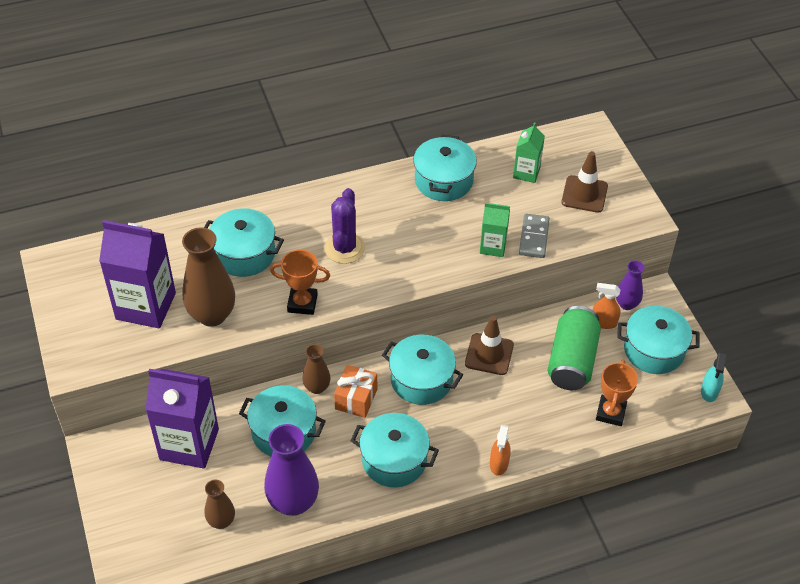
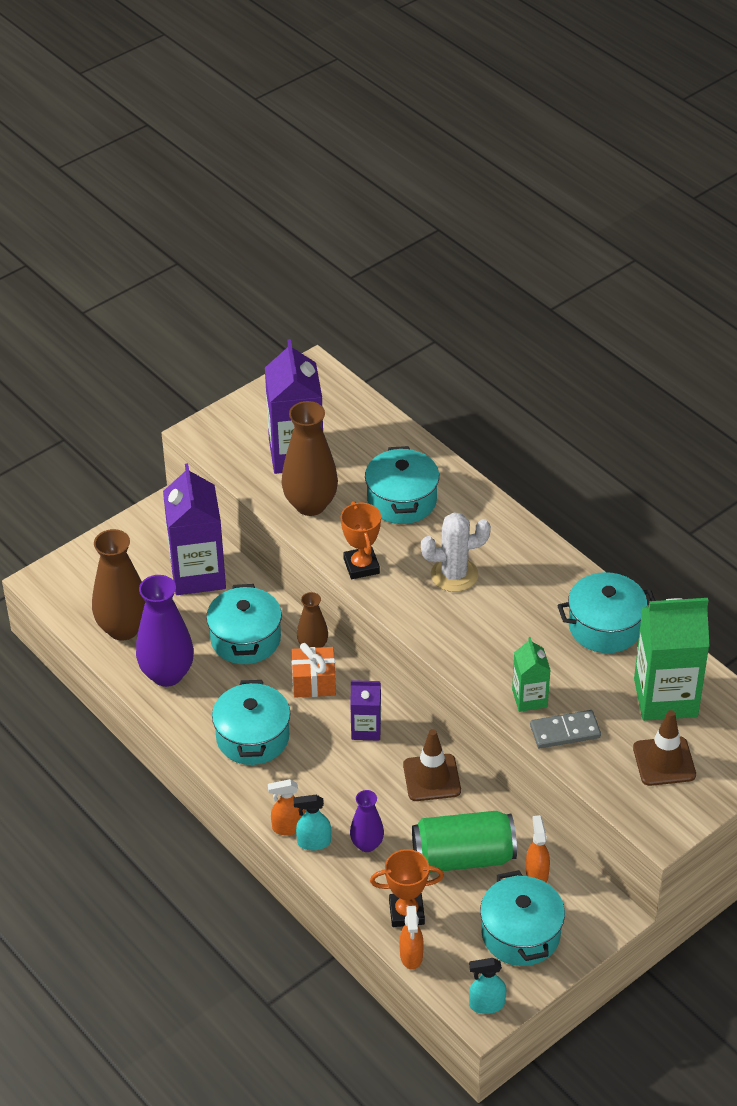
camera: 70 degrees right, 5 degrees down
brown vase [205,479,235,529] -> brown vase [92,529,145,640], size x1.80
purple cactus [324,188,365,264] -> white cactus [421,512,491,592]
turquoise pot [382,335,463,405] -> purple carton [350,680,381,741]
green carton [513,122,545,183] -> green carton [634,598,710,721], size x1.88
purple vase [616,261,645,310] -> purple vase moved to [350,790,384,852]
none -> turquoise spray bottle [293,795,331,850]
none -> orange spray bottle [400,906,424,970]

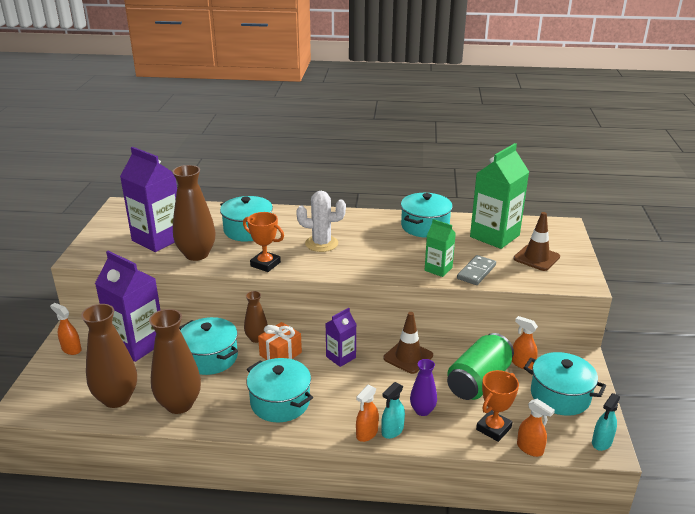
camera: 45 degrees left, 15 degrees down
purple vase [136,575,194,687] -> brown vase [149,309,201,414]
white cactus [421,512,491,592] -> white cactus turned 60 degrees clockwise [296,191,346,252]
none -> orange spray bottle [50,303,82,355]

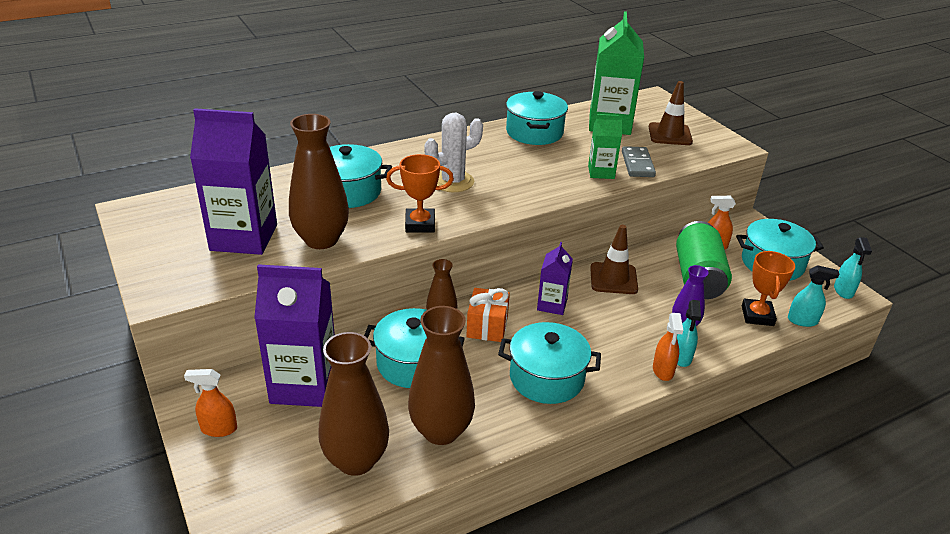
camera: 35 degrees left, 5 degrees up
orange spray bottle [517,399,555,457] -> turquoise spray bottle [788,265,839,327]

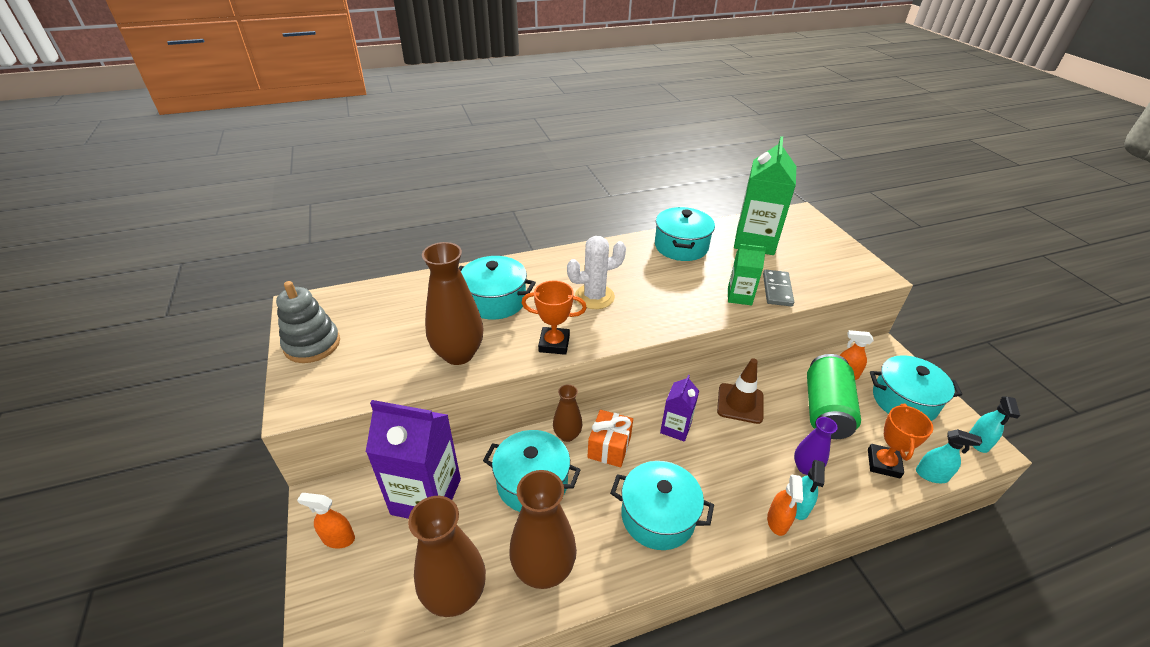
camera: 10 degrees right, 5 degrees up
purple carton [190,108,277,255] -> none
brown traffic cone [649,81,693,145] -> none
none -> grey stacking toy [276,281,340,363]

